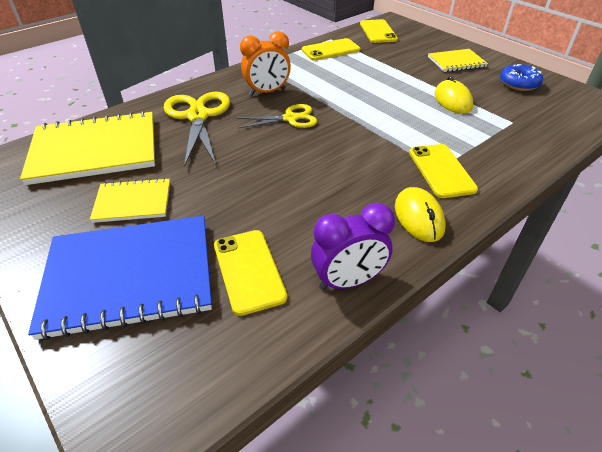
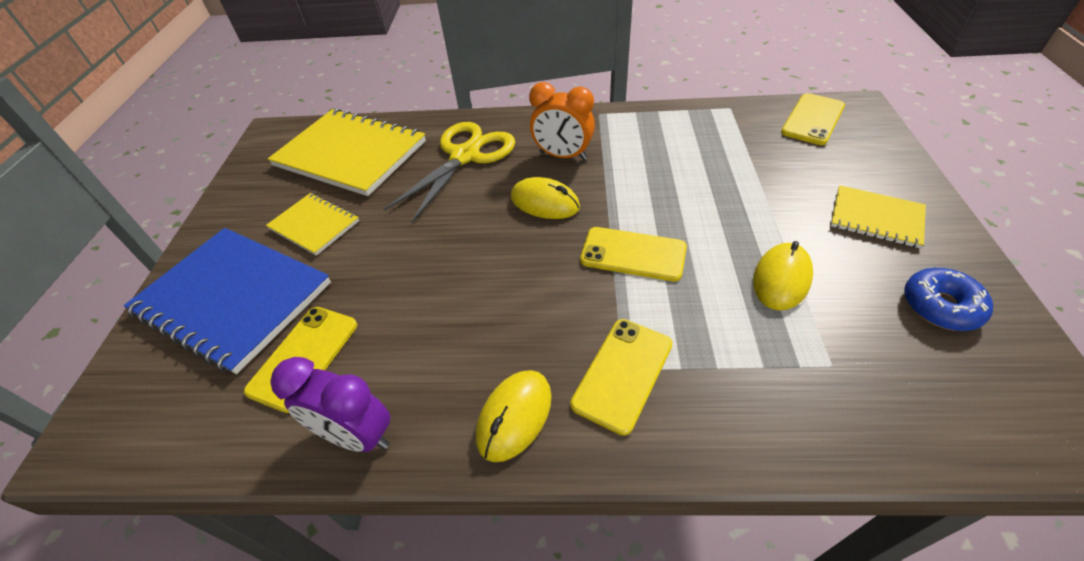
camera: 45 degrees right, 5 degrees up
yellow scissors [235,104,317,129] -> yellow mouse [511,177,580,219]
yellow phone [302,38,360,61] -> yellow phone moved to [580,227,687,282]

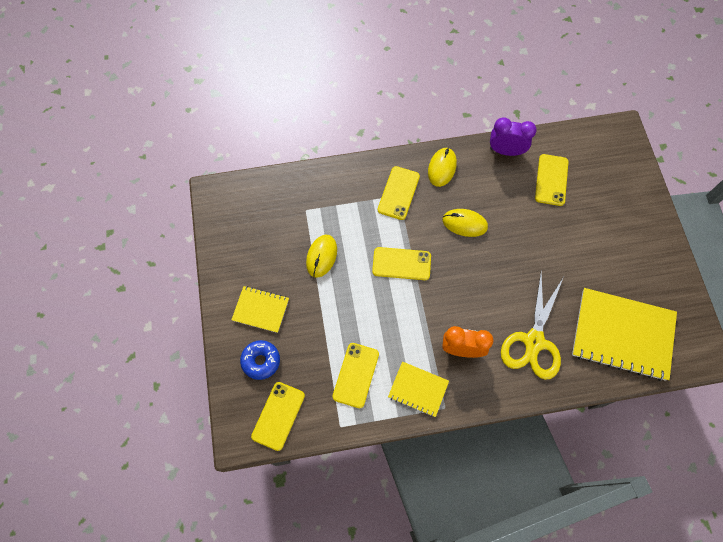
camera: 165 degrees right, 20 degrees up
blue notebook [124,228,331,374] -> none
yellow notebook [266,193,359,256] -> yellow notebook moved to [388,361,449,417]
yellow mouse [511,177,580,219] -> yellow mouse moved to [443,209,488,237]
blue donut [904,268,993,331] -> blue donut moved to [240,340,280,380]
none -> yellow phone [332,343,379,408]

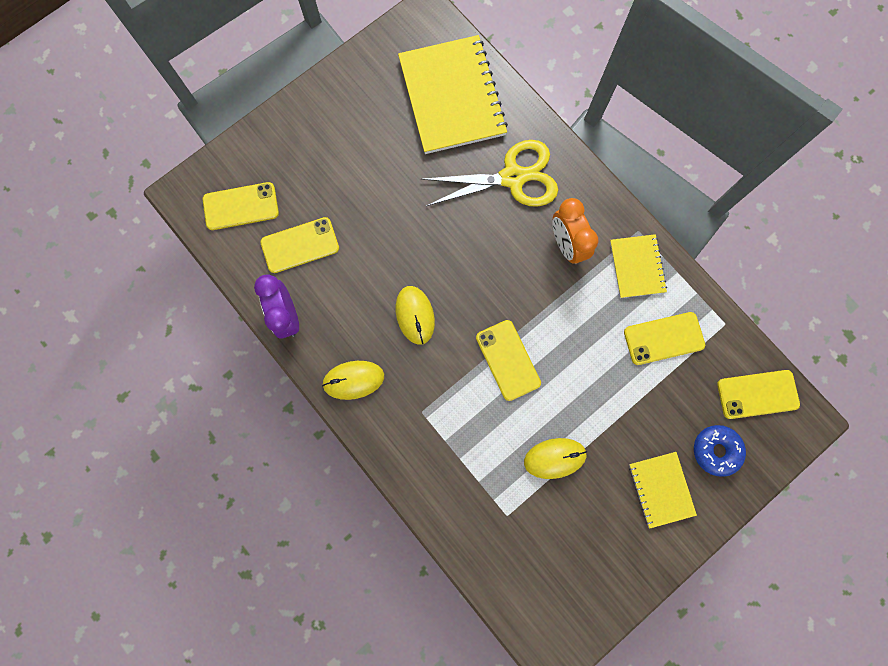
camera: 120 degrees left, 10 degrees up
yellow phone [378,166,420,220] -> yellow phone moved to [203,182,279,230]

